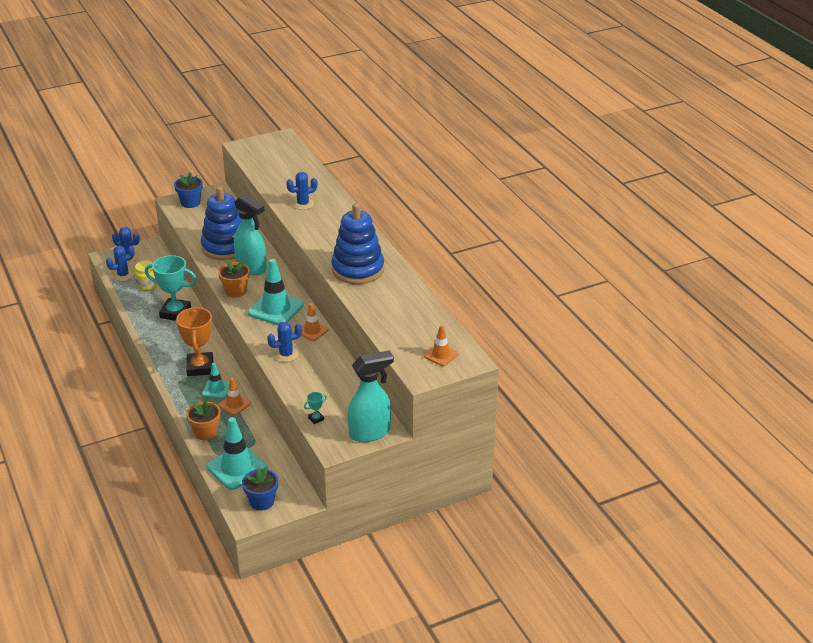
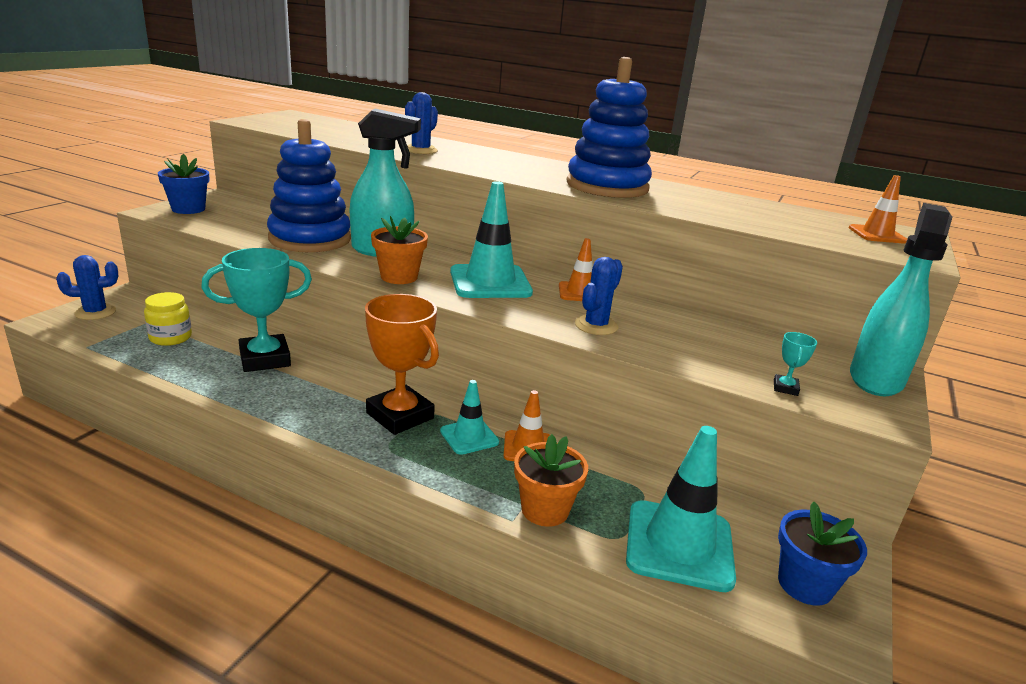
camera: 40 degrees left, 10 degrees down
blue cactus [106,246,135,281] -> none

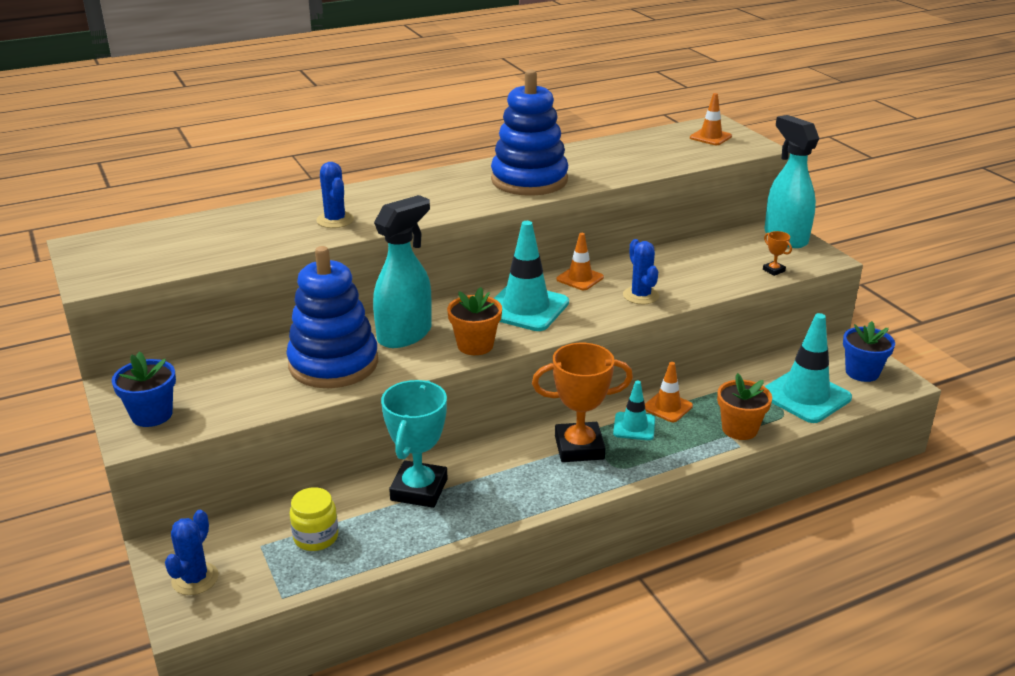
camera: 50 degrees left, 5 degrees up
turquoise trophy [774,332,817,396] -> orange trophy [763,231,792,276]

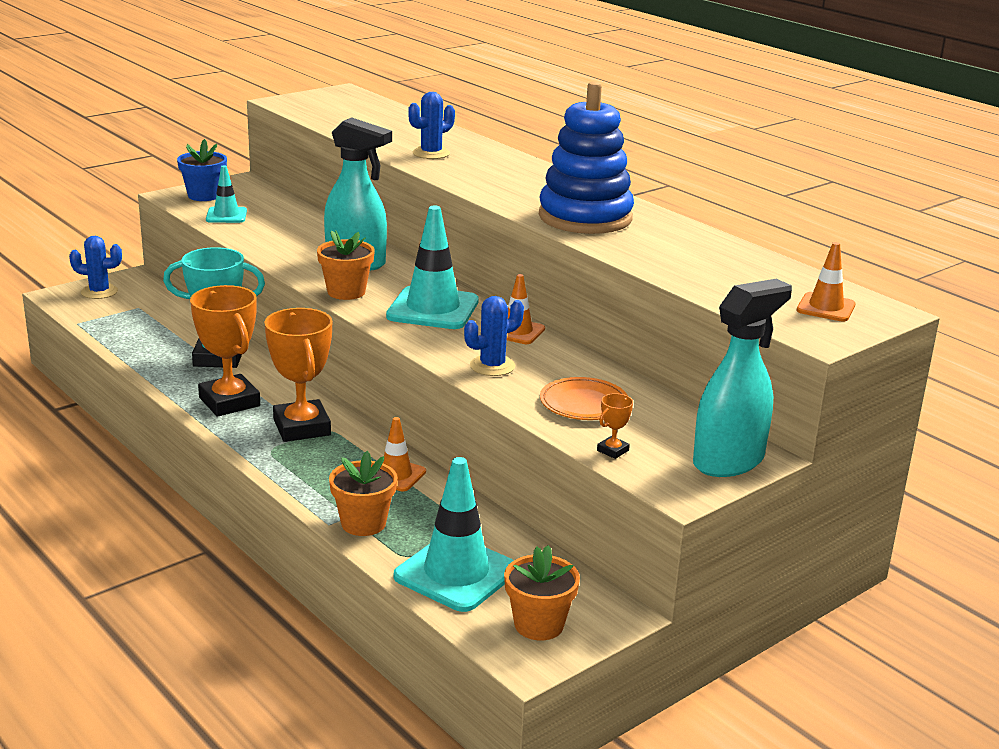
camera: 75 degrees right, 5 degrees down
blue stacking toy [286,246,378,388] -> none
yellow jar [290,487,338,551] -> none
turquoise traffic cone [613,381,655,440] -> turquoise traffic cone moved to [206,165,247,223]
blue flower pot [843,321,895,382] -> orange flower pot [504,545,580,640]
none -> orange trophy [190,285,260,417]
none -> orange plate [540,377,628,420]

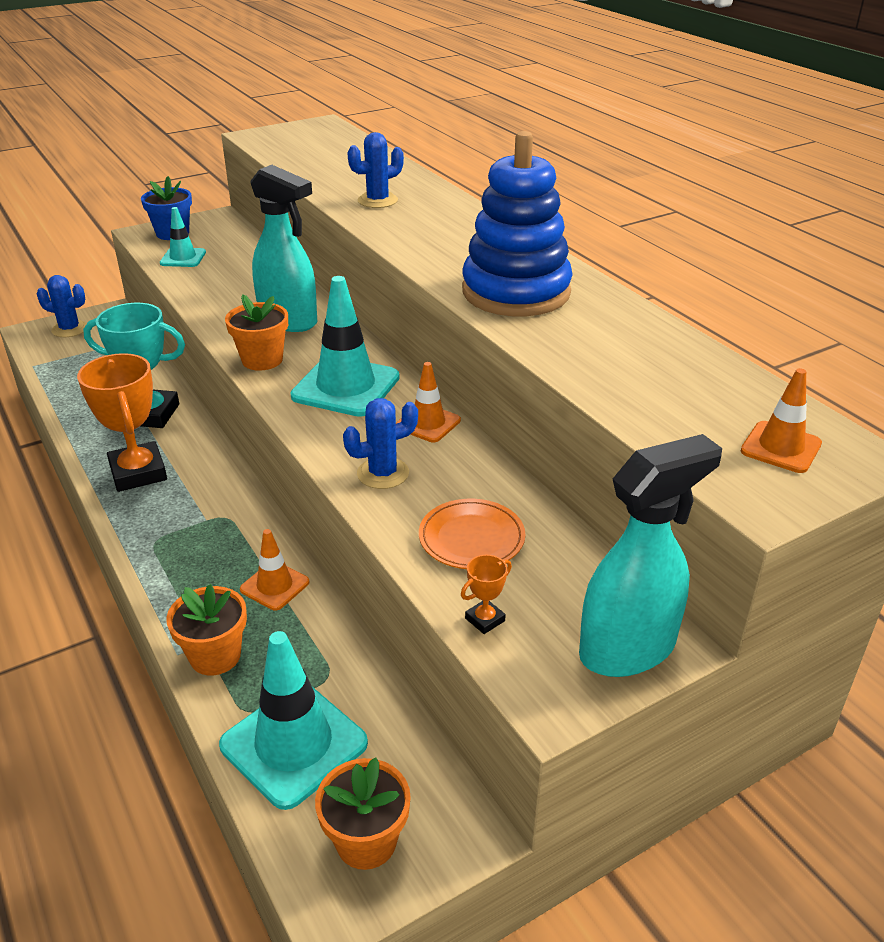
camera: 10 degrees right, 10 degrees up
orange trophy [264,308,332,442] -> none

